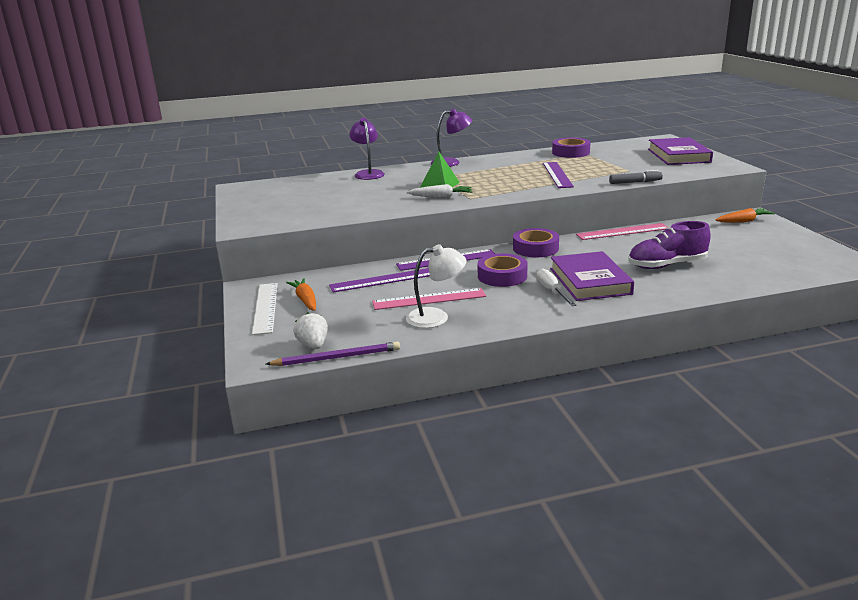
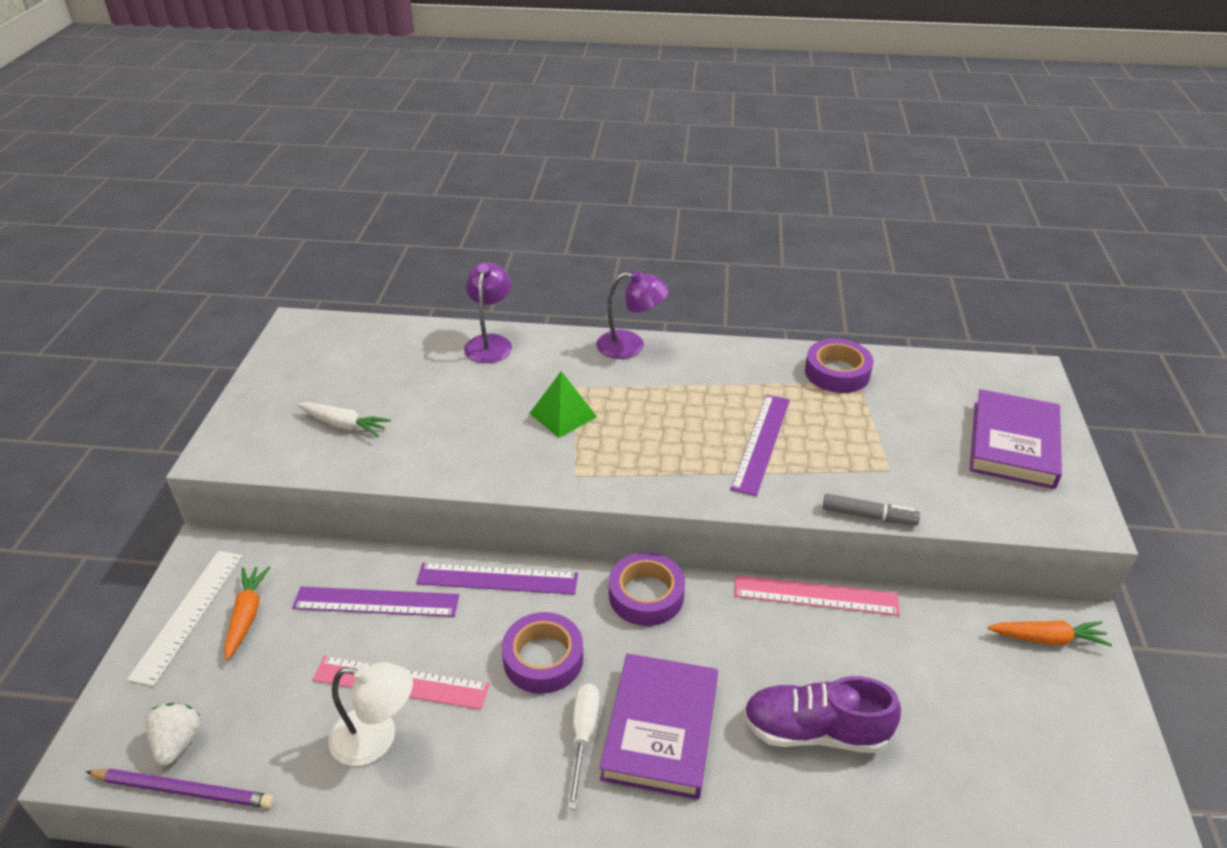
camera: 20 degrees right, 15 degrees up
white carrot [407,184,472,198] -> white carrot moved to [297,402,391,437]

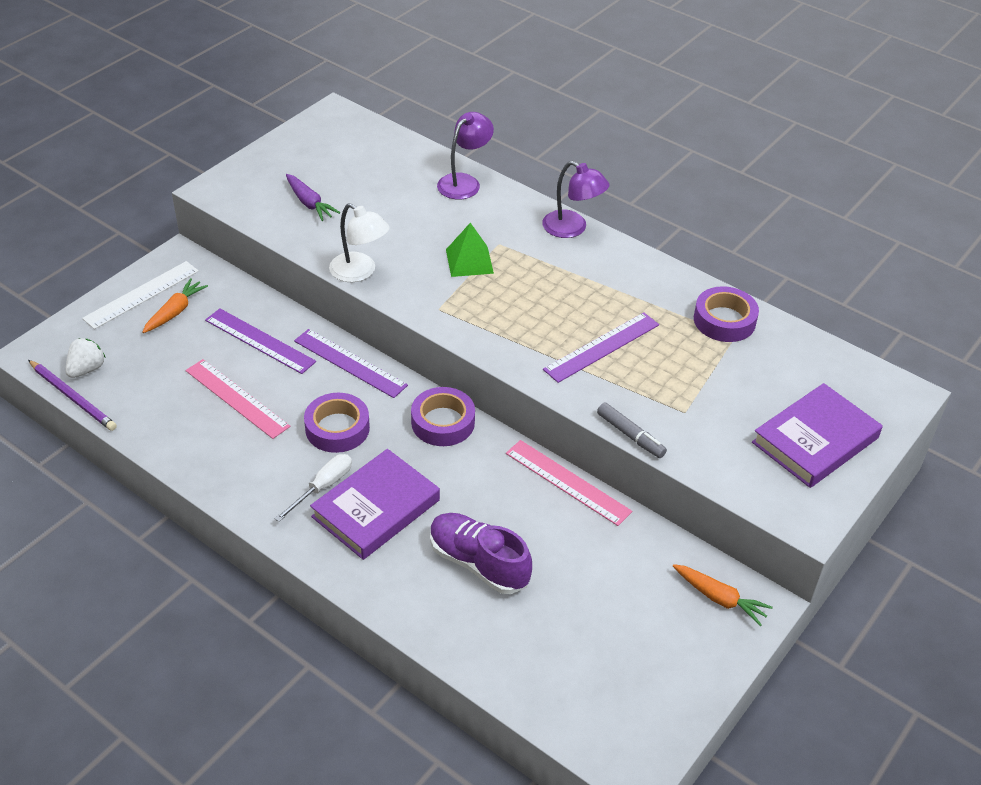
camera: 30 degrees right, 5 degrees up
white carrot [297,402,391,437] -> purple carrot [286,174,340,221]
white lamp [328,662,413,766] -> white lamp moved to [329,203,390,282]

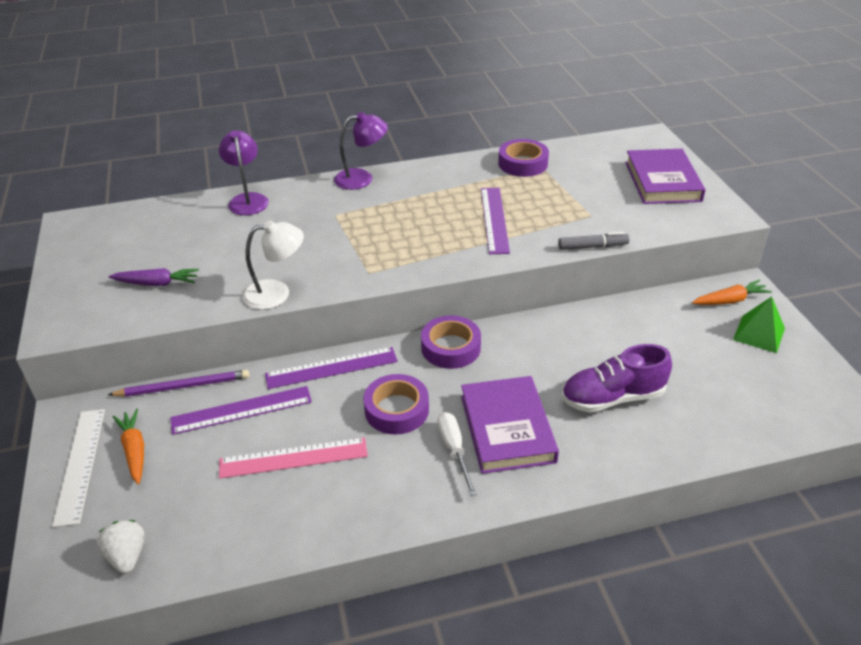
camera: 50 degrees left, 5 degrees down
purple pencil [28,360,117,431] -> purple pencil moved to [108,370,249,397]
green pyramid [446,223,494,277] -> green pyramid moved to [733,296,785,353]
pink ruler [506,440,632,526] -> none

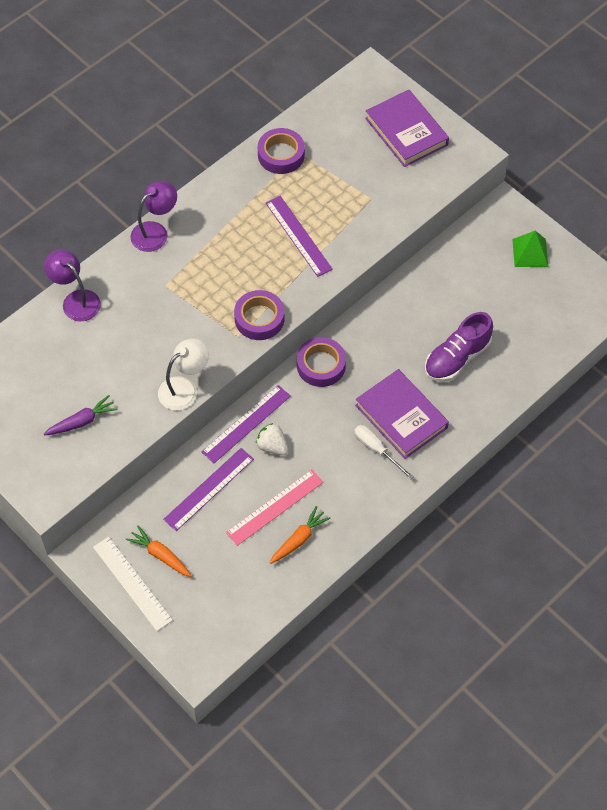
camera: 30 degrees left, 20 degrees up
white strawberry [97,520,145,574] -> white strawberry moved to [256,423,289,455]
purple pencil [108,370,249,397] -> none
purple tape [364,374,429,435] -> purple tape moved to [234,290,284,340]
grey marker [558,232,629,250] -> none
orange carrot [692,280,772,305] -> orange carrot moved to [270,506,331,564]

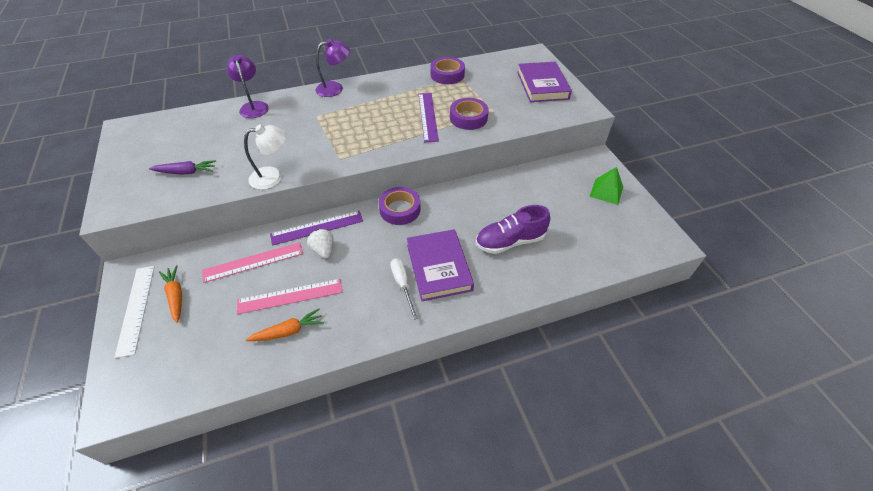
camera: 25 degrees right, 10 degrees down
purple ruler [163,448,254,531] -> pink ruler [202,242,303,283]
purple tape [234,290,284,340] -> purple tape moved to [450,98,489,130]

